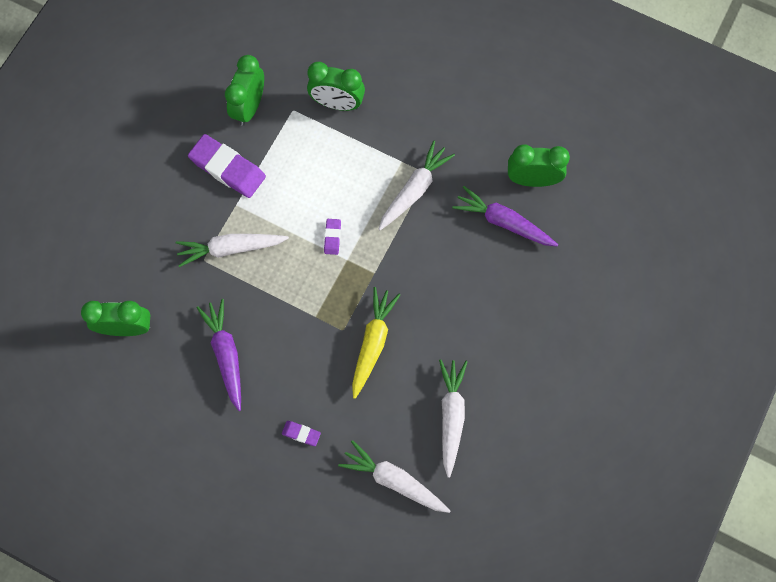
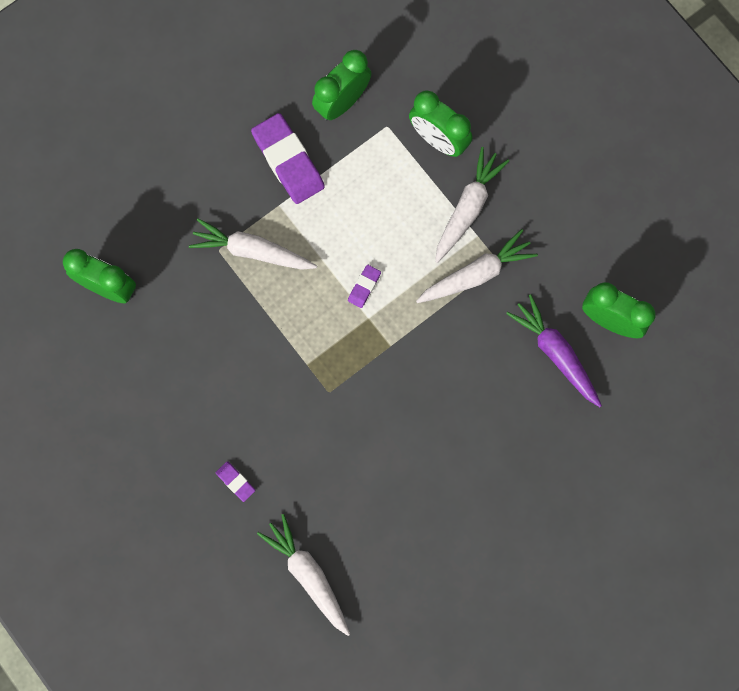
camera: 25 degrees right, 5 degrees up
purple carrot [197,299,241,411] -> none
yellow carrot [352,287,401,399] -> none
white carrot [439,359,468,478] -> white carrot moved to [435,147,509,263]

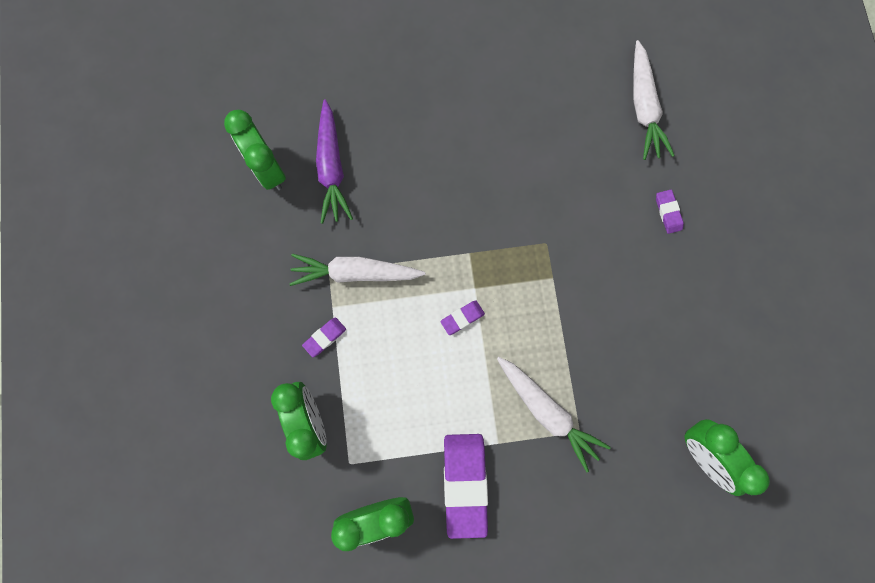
camera: 150 degrees left, 0 degrees up
white carrot [435,147,509,263] -> purple eraser [302,318,346,357]

